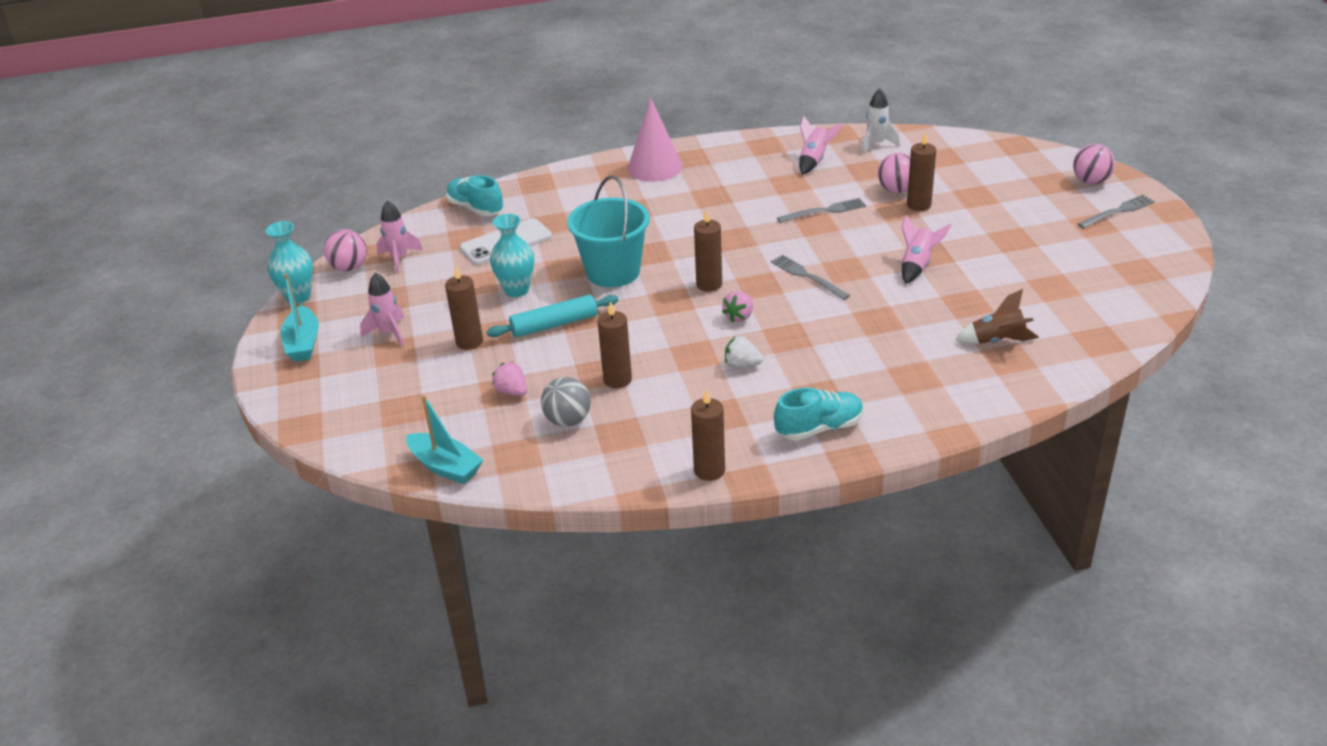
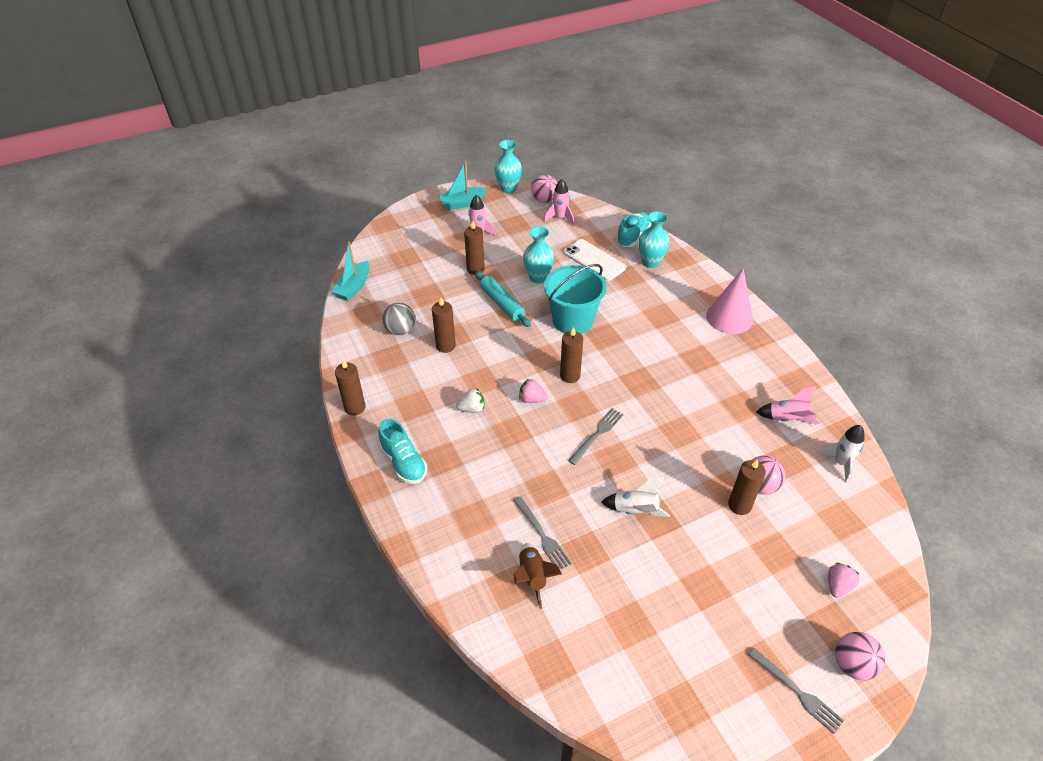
camera: 75 degrees right, 10 degrees up
pink strawberry [492,361,527,396] -> pink strawberry moved to [828,563,860,598]
white strawberry [725,336,763,368] -> white strawberry turned 75 degrees clockwise [456,388,484,413]
grey fork [777,198,866,223] -> grey fork moved to [513,497,572,569]
pink rocket [902,215,951,284] -> white rocket [601,476,670,517]
none -> turquoise vase [639,211,670,268]

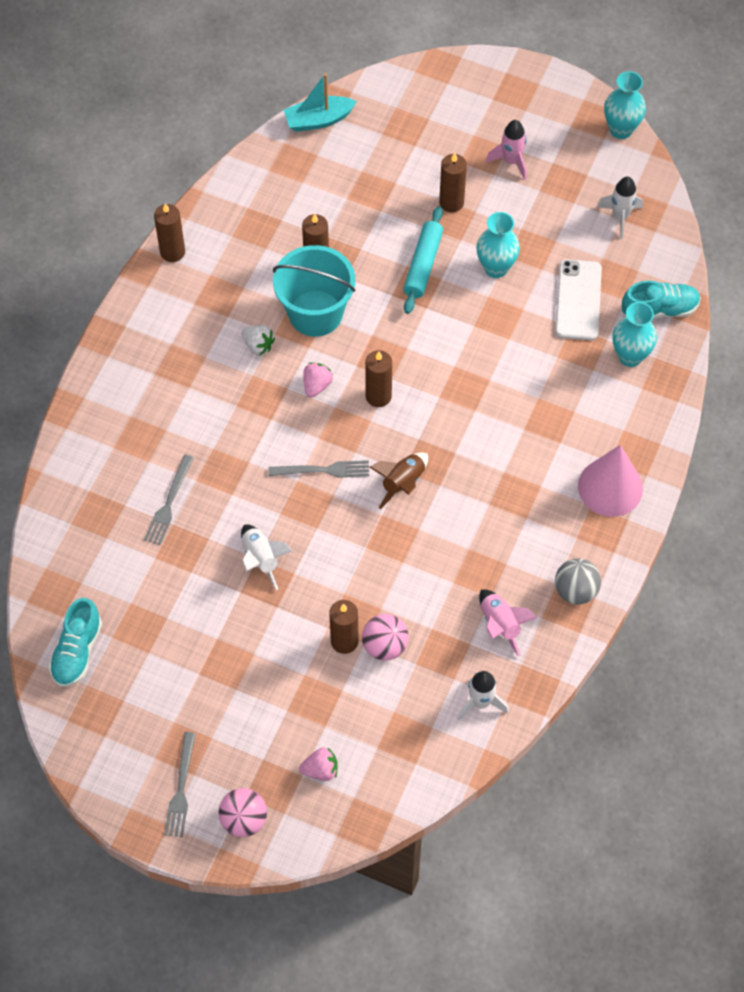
camera: 50 degrees right, 15 degrees up
turquoise shoe [378,419,427,484] -> turquoise shoe moved to [49,598,102,687]
grey ball [382,303,415,335] -> grey ball moved to [555,558,601,605]
turquoise boat [438,161,487,210] -> none
brown rocket [514,543,562,609] -> brown rocket moved to [369,452,428,509]
pink strawberry [519,378,548,403] -> pink strawberry turned 45 degrees clockwise [303,362,333,398]
pink ball [531,175,557,203] -> none
pink rocket [544,179,574,225] -> white rocket [597,177,643,239]
turquoise bucket [544,264,607,334] -> turquoise bucket moved to [273,245,355,337]

